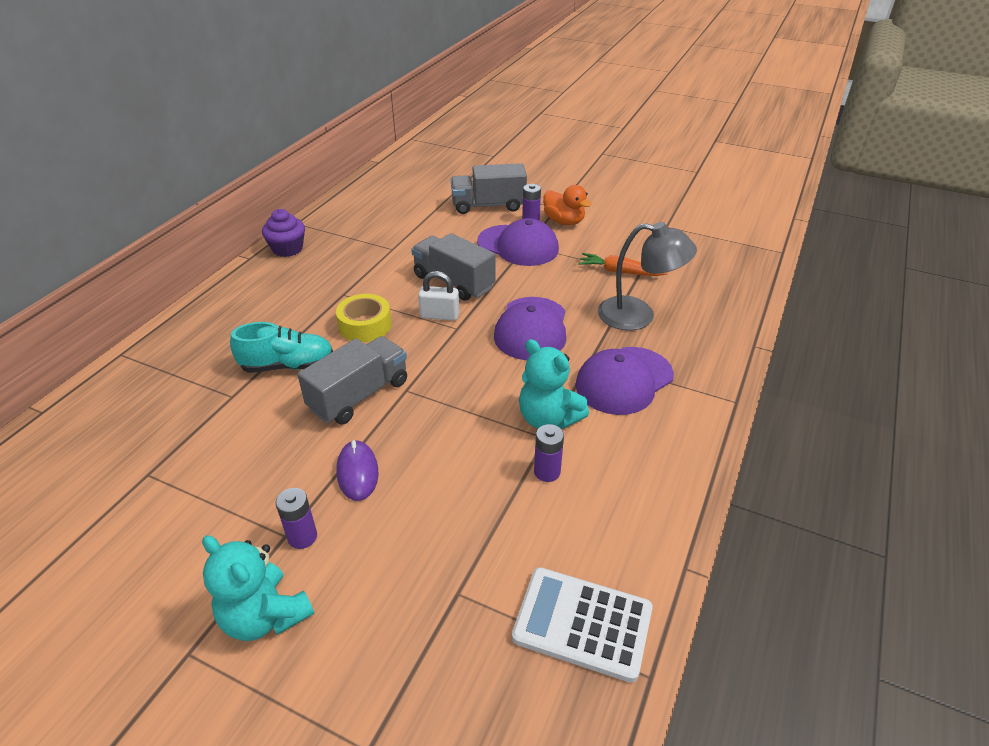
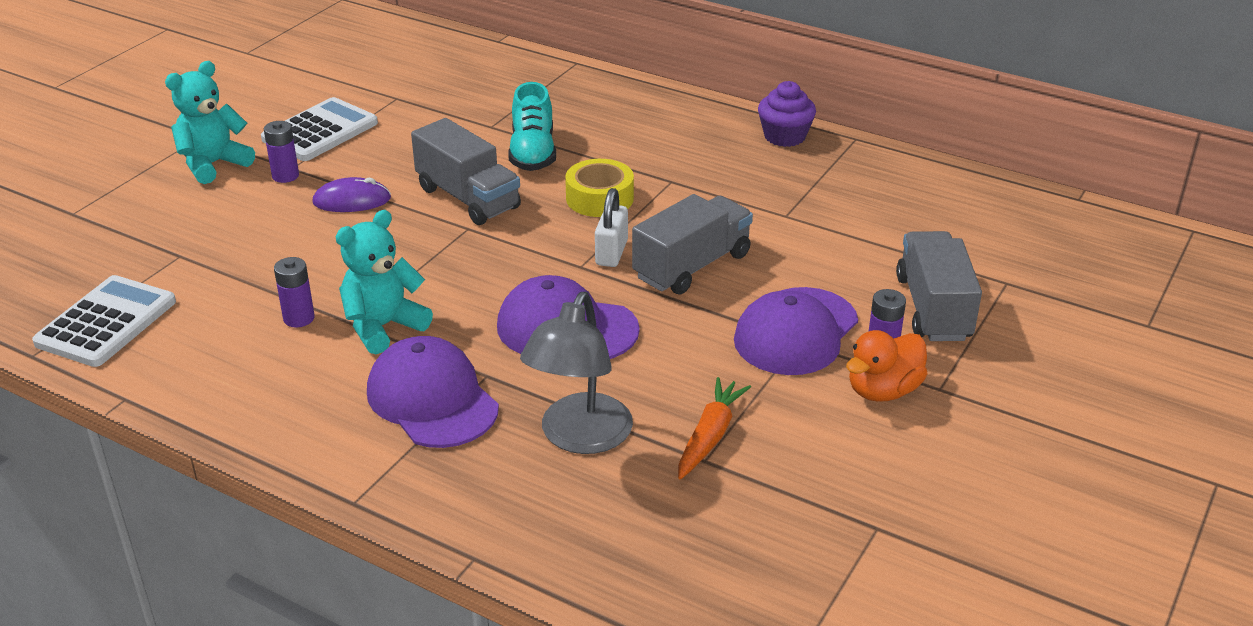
camera: 95 degrees right, 5 degrees down
none -> white calculator [261,97,378,161]

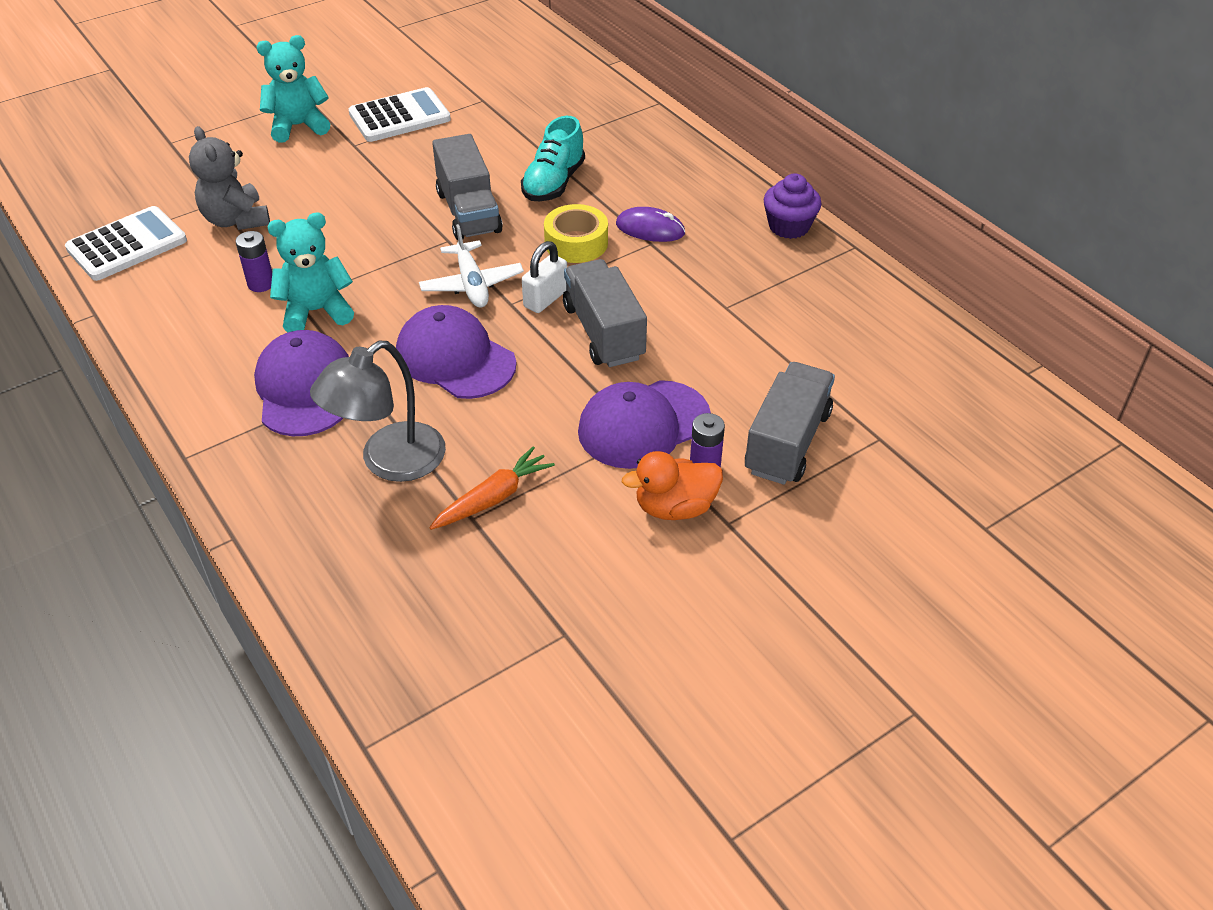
camera: 25 degrees right, 10 degrees up
purple battery [264,121,299,183] -> none
purple mouse [312,177,391,212] -> purple mouse moved to [616,207,685,242]
grey truck [632,194,753,294] -> grey truck turned 90 degrees counterclockwise [563,259,647,367]
none -> grey teddy bear [189,126,270,230]
none -> white plane [419,224,524,308]

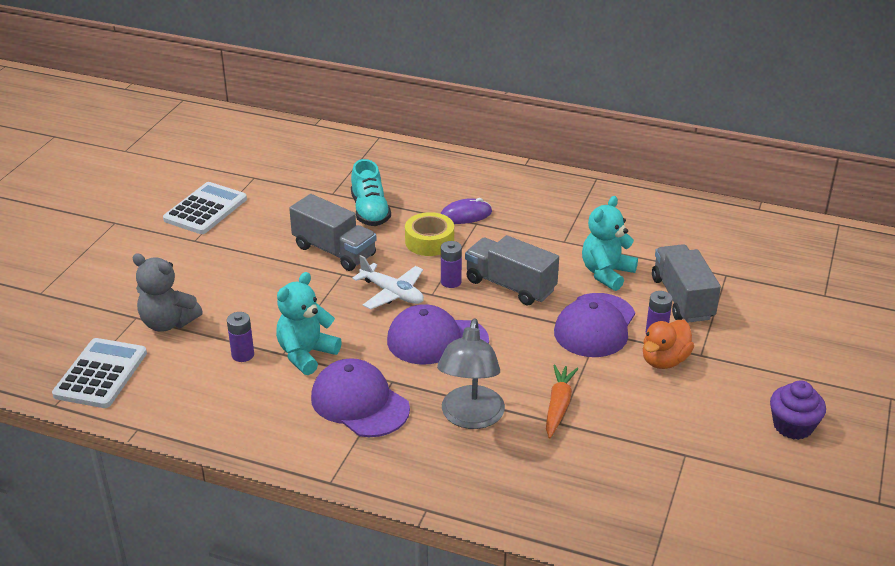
camera: 35 degrees left, 10 degrees down
turquoise teddy bear [256,35,330,143] -> turquoise teddy bear moved to [582,196,638,291]
white padlock [522,241,567,313] -> purple battery [441,241,462,288]
purple cupcake [764,174,821,239] -> purple cupcake moved to [770,380,826,440]

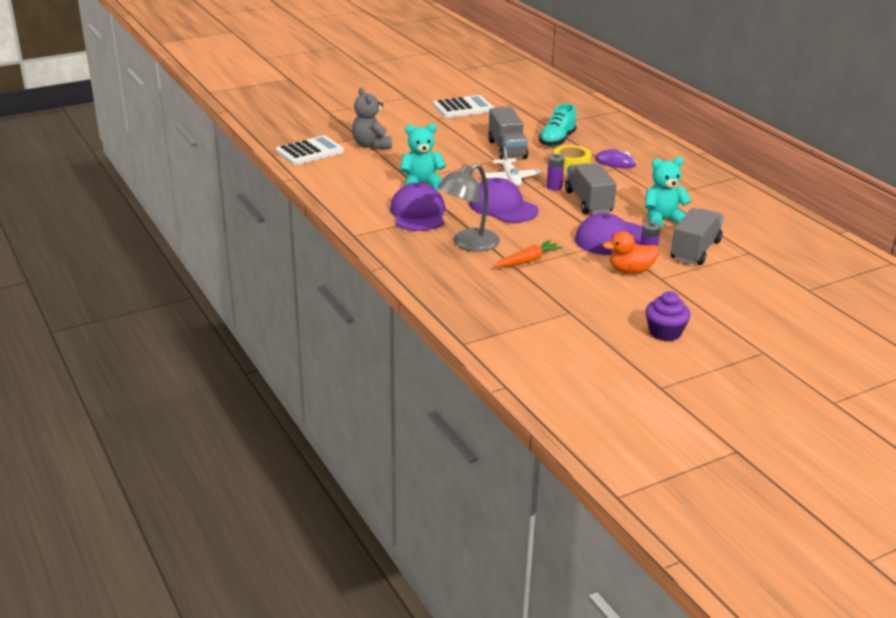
camera: 40 degrees right, 5 degrees down
purple battery [227,312,254,362] -> none

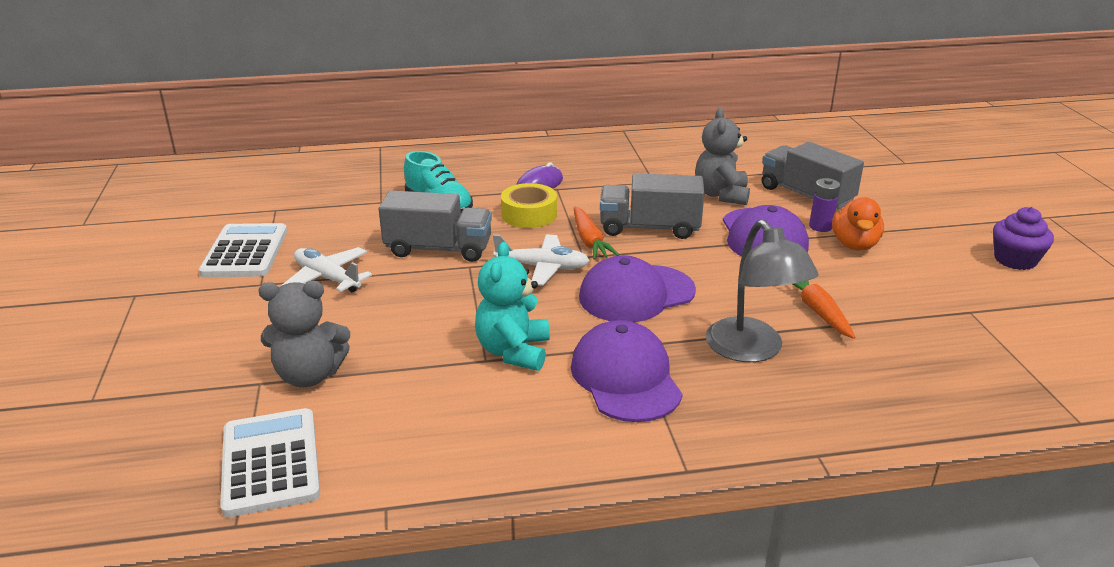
camera: 70 degrees left, 0 degrees up
purple cap [390,183,445,231] -> purple cap turned 60 degrees clockwise [571,320,683,422]
purple battery [547,154,565,190] -> orange carrot [574,207,619,260]
turquoise teddy bear [645,157,692,228] -> grey teddy bear [695,108,750,205]
none -> white plane [281,247,372,293]

